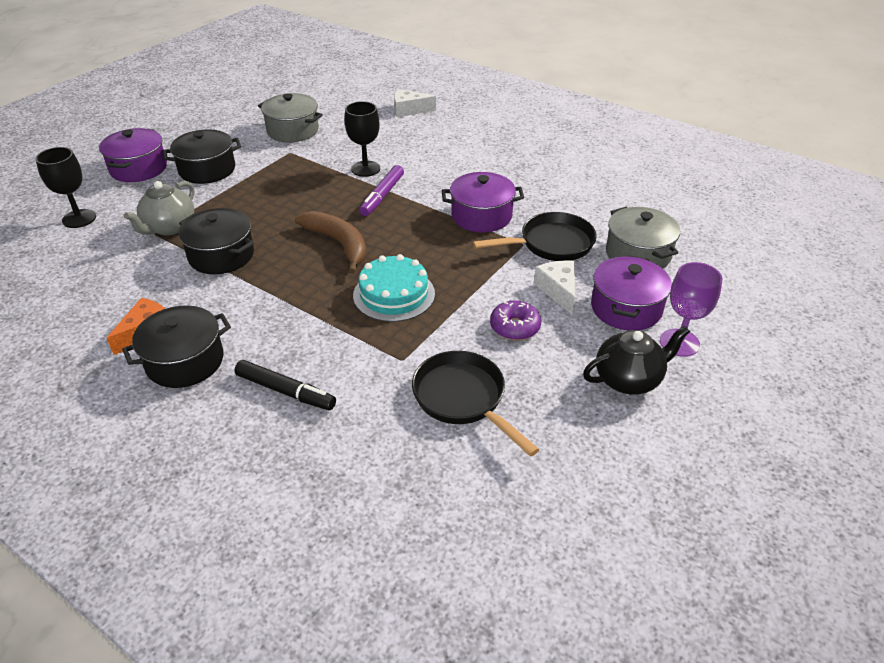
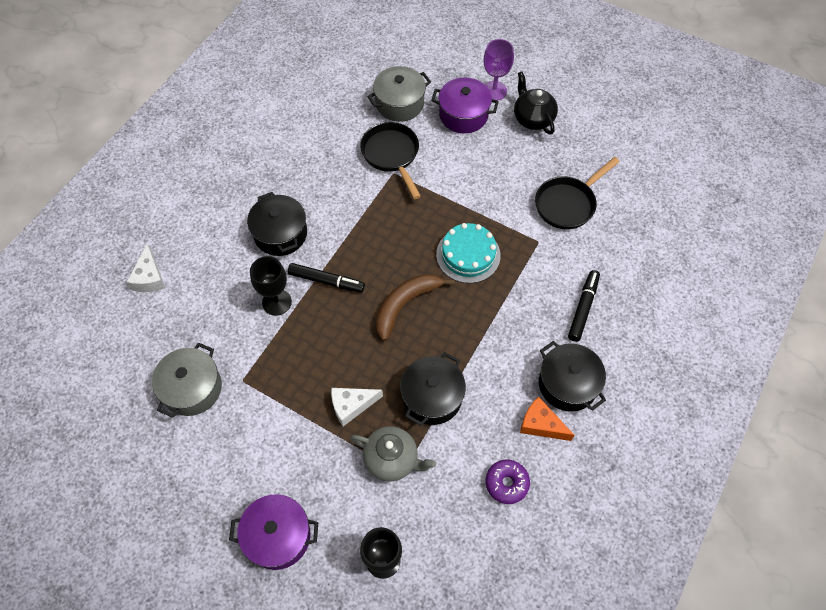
camera: 95 degrees left, 20 degrees up
black pot [163,129,241,184] -> black pot moved to [247,192,307,256]
purple marker [359,165,404,216] -> black marker [288,263,365,292]
purple pot [442,172,524,233] -> none
purple donut [490,300,541,340] -> purple donut moved to [485,460,530,504]
white cheese [534,260,575,314] -> white cheese moved to [331,388,383,426]

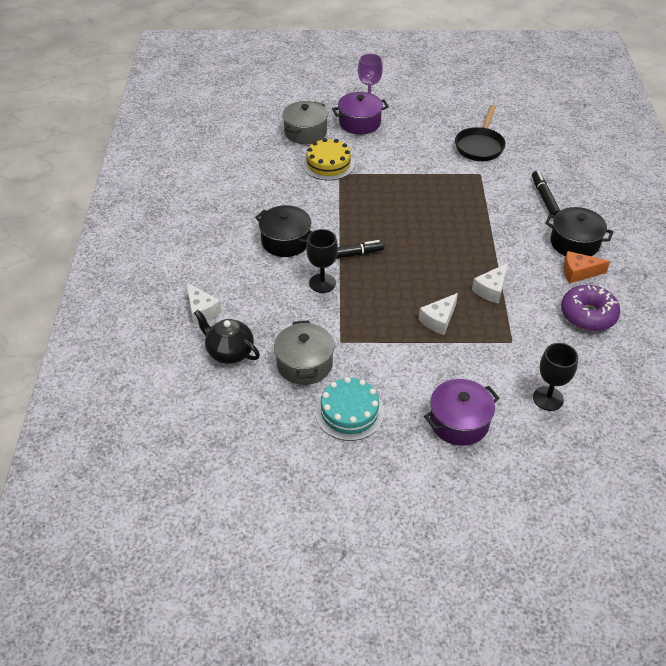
camera: 30 degrees left, 15 degrees down
grey teapot [350,426,436,481] -> none
black pan [360,122,421,199] -> yellow cake [303,138,355,180]
brown banana [376,274,455,341] -> none
black pot [400,352,466,426] -> white cheese [472,263,508,304]
turquoise cake [436,223,501,283] -> turquoise cake moved to [315,377,385,441]
purple donut [485,460,530,504] -> purple donut [561,285,620,331], size x1.53
black teapot [514,71,558,134] -> black teapot moved to [194,310,260,364]

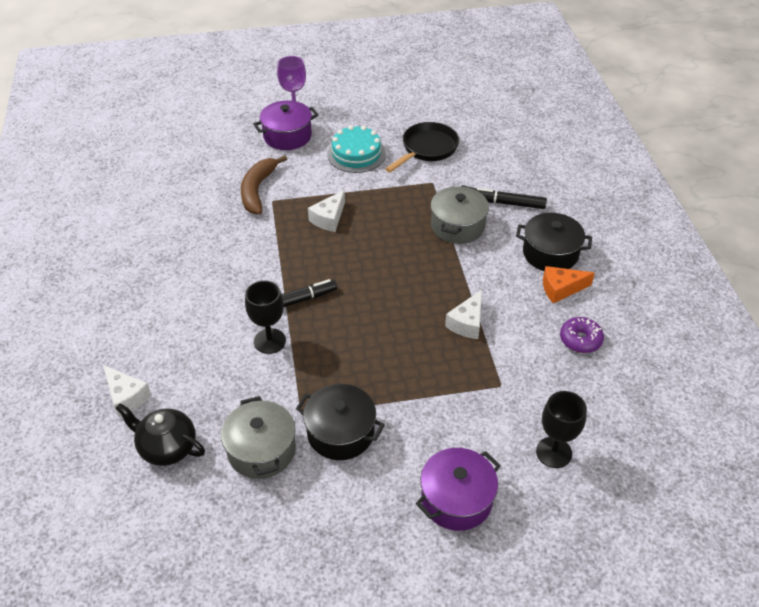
camera: 10 degrees left, 0 degrees up
black pot [255,205,312,257] -> black pot moved to [296,384,385,460]
grey pot [282,101,328,144] -> grey pot moved to [431,185,489,244]
yellow cake [303,138,355,180] -> brown banana [241,155,287,214]
turquoise cake [315,377,385,441] -> turquoise cake moved to [327,125,386,173]
white cheese [419,293,458,335] -> white cheese moved to [308,190,345,232]
black pan [455,105,506,161] -> black pan turned 150 degrees counterclockwise [385,122,459,173]
black marker [532,171,560,215] -> black marker turned 60 degrees counterclockwise [477,188,547,209]
purple donut [561,285,620,331] -> purple donut [560,317,604,353], size x0.65

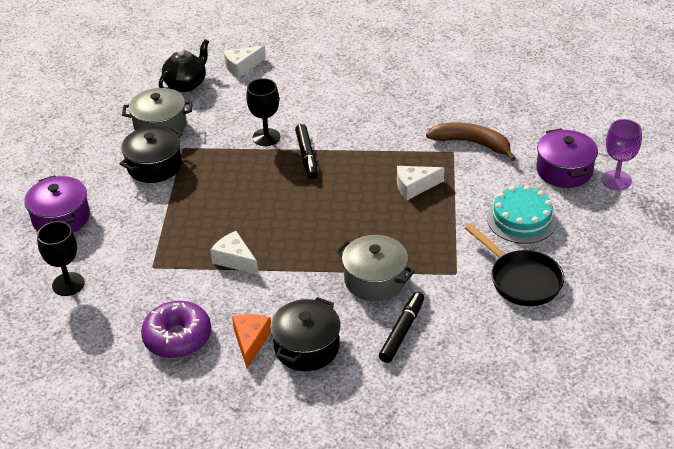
camera: 105 degrees right, 5 degrees down
white cheese [308,190,345,232] -> white cheese turned 60 degrees counterclockwise [397,166,445,200]
purple donut [560,317,604,353] -> purple donut [141,301,211,358], size x1.53

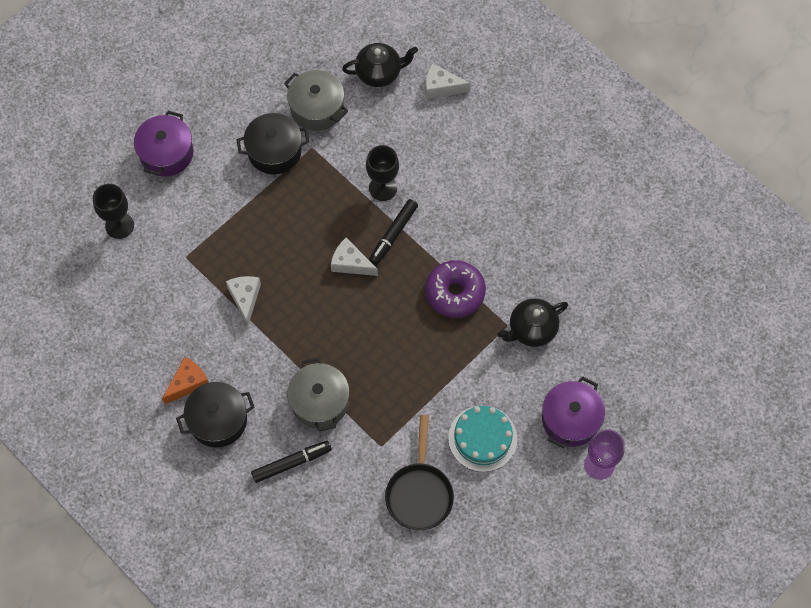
camera: 40 degrees right, 25 degrees up
purple donut [141,301,211,358] -> purple donut moved to [425,260,486,318]
white cheese [397,166,445,200] -> white cheese moved to [331,238,378,276]
brown banana [426,122,516,161] -> black teapot [497,298,568,347]

